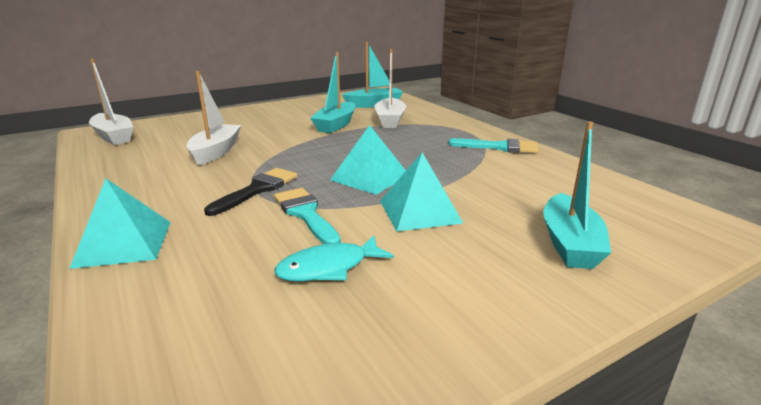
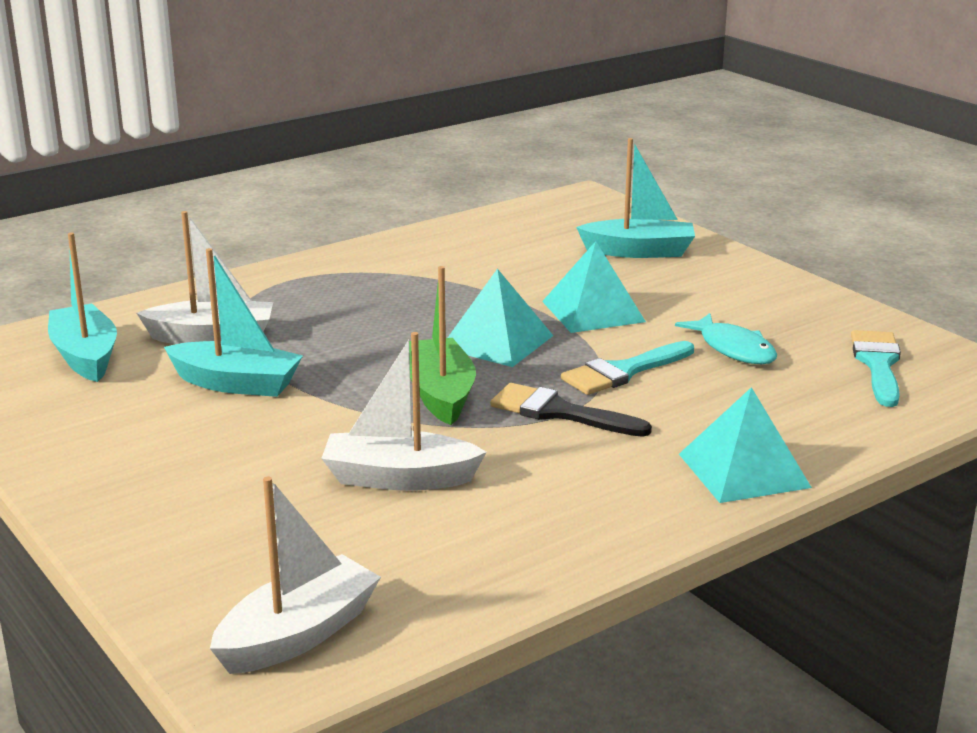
camera: 95 degrees left, 0 degrees up
turquoise brush [448,138,539,153] -> turquoise brush moved to [851,330,901,407]
none -> green boat [409,266,476,425]

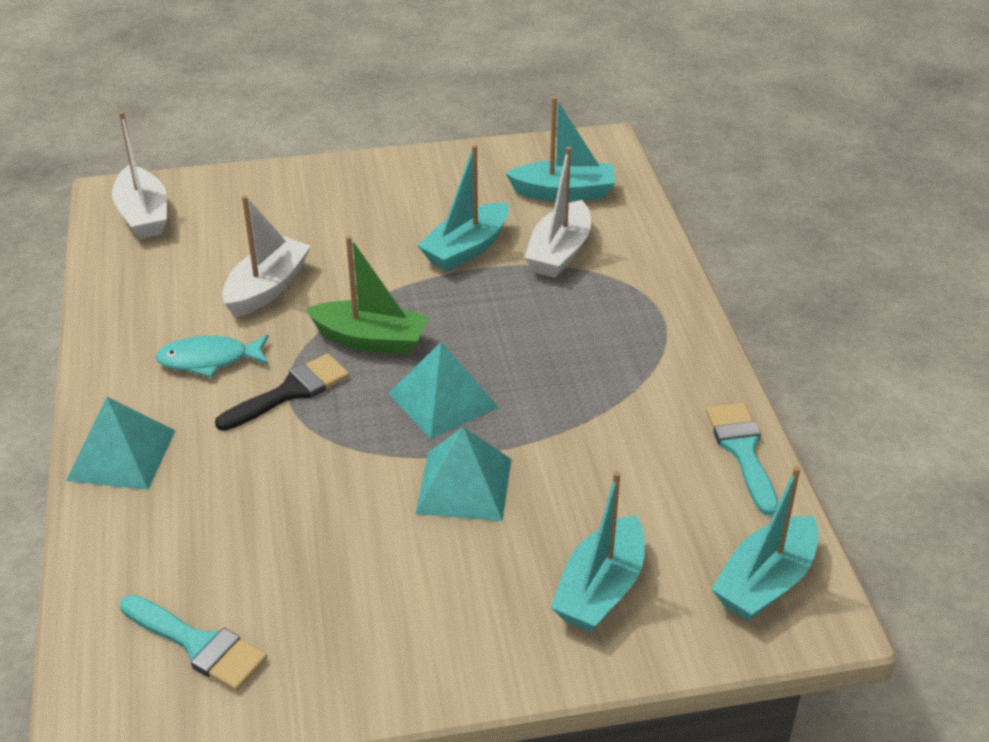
camera: 115 degrees right, 15 degrees up
turquoise brush [561,341,694,395] -> turquoise brush moved to [706,403,778,516]
turquoise fish [675,313,777,364] -> turquoise fish moved to [156,335,269,377]
none -> turquoise boat [711,466,819,621]

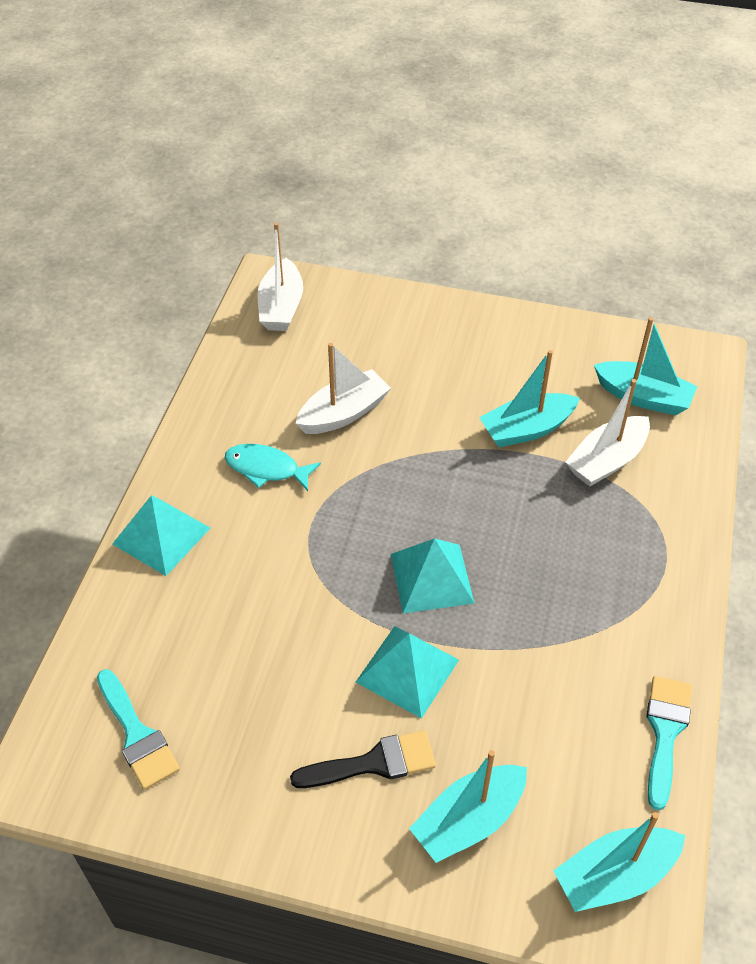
camera: 25 degrees right, 10 degrees up
black brush [215,354,349,431] -> black brush moved to [290,730,436,788]
green boat [306,236,429,355] -> none

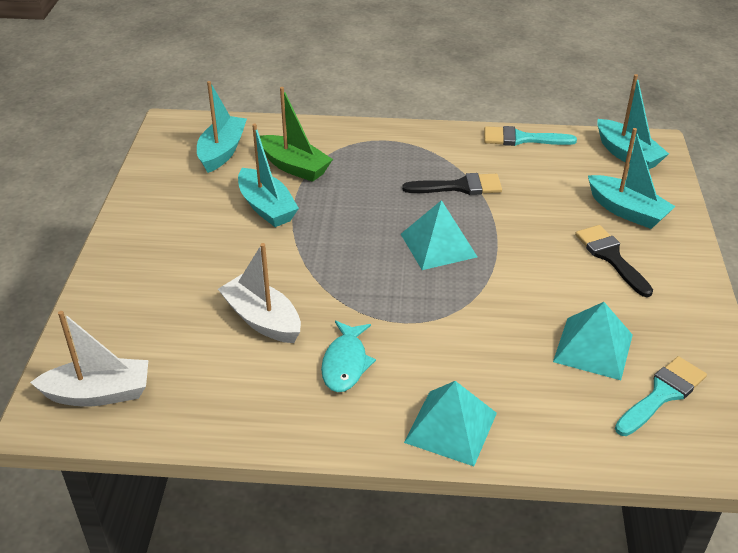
camera: 100 degrees left, 10 degrees down
turquoise pyramid [356,626,459,719] -> turquoise pyramid moved to [553,302,633,380]
white boat [565,379,650,486] -> green boat [260,87,333,182]
none -> black brush [402,173,502,195]

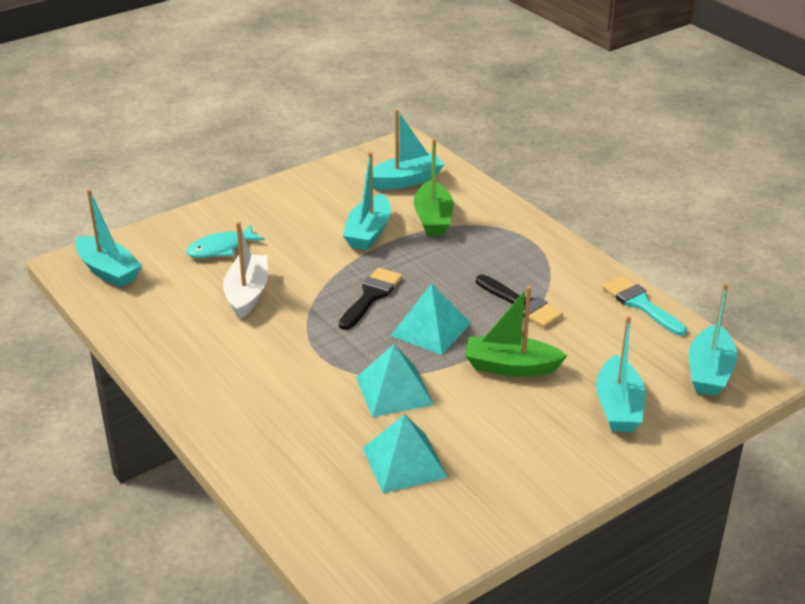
camera: 50 degrees right, 5 degrees down
white boat [30,311,148,407] -> turquoise boat [75,189,142,287]
turquoise fish [321,321,376,392] -> turquoise fish moved to [186,225,264,258]
turquoise pyramid [404,381,497,466] -> turquoise pyramid moved to [356,344,434,417]
black brush [575,225,653,297] -> black brush moved to [339,268,402,330]
turquoise brush [615,356,707,436] -> none
none -> green boat [466,286,567,377]

